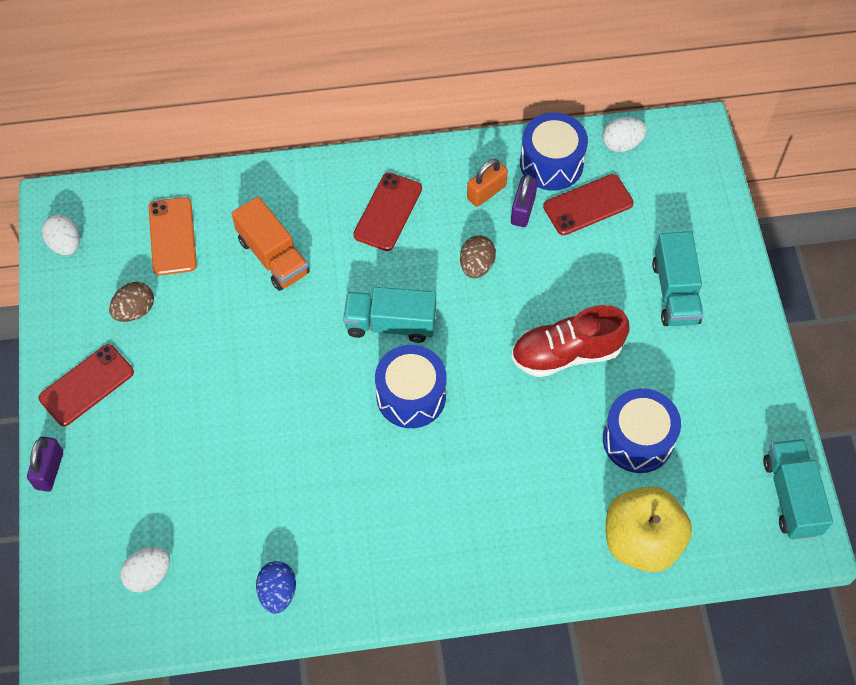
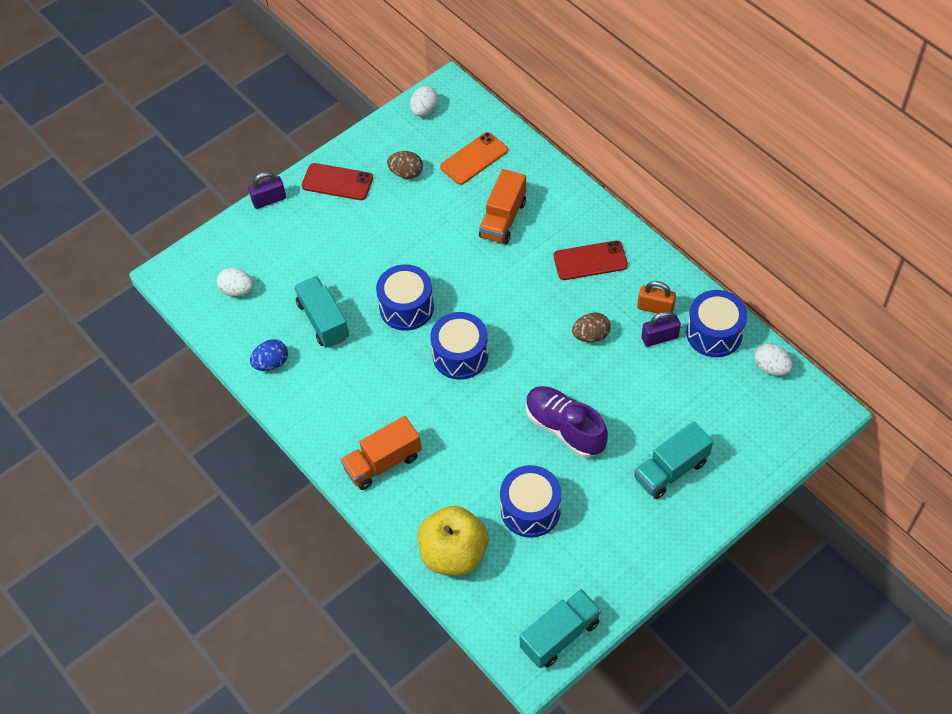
camera: 60 degrees right, 5 degrees down
turquoise truck [343,287,436,343] -> turquoise truck moved to [294,276,349,348]
red shoe [511,305,630,377] -> purple shoe [526,386,608,458]
red phone [543,174,634,235] -> none
none -> orange truck [341,416,422,490]
none -> blue drum [376,264,434,331]

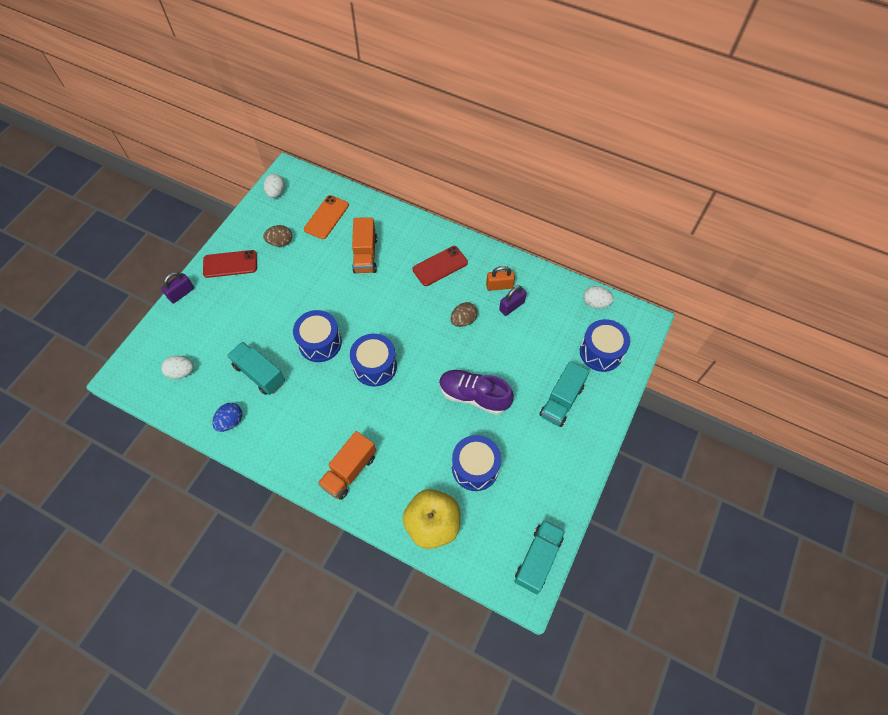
camera: 25 degrees left, 5 degrees up
blue drum [686,290,747,357] -> blue drum moved to [580,319,630,372]

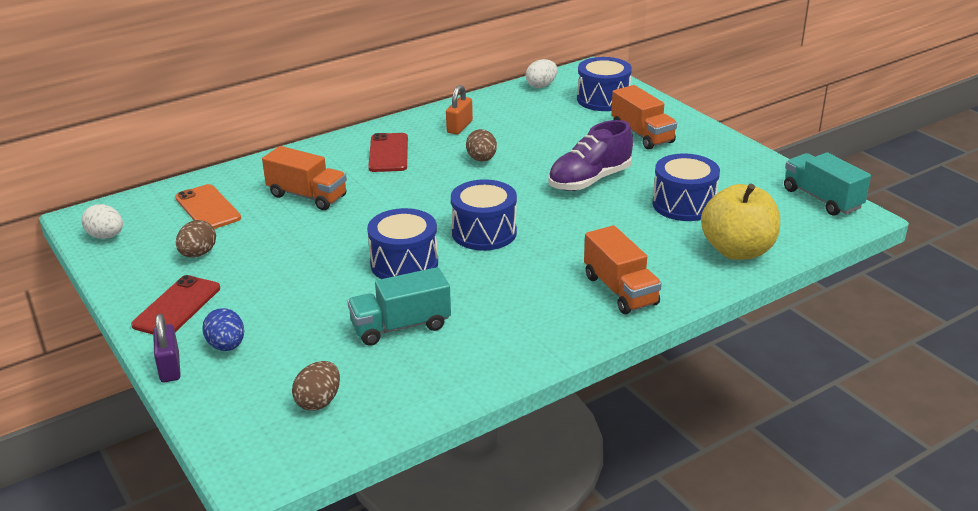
camera: 60 degrees left, 30 degrees down
white egg [161,356,194,379] -> brown egg [292,361,340,411]
blue egg [212,403,242,432] -> blue egg moved to [203,308,244,351]
purple padlock [499,285,527,316] -> none
turquoise truck [539,361,590,427] -> orange truck [611,85,677,150]

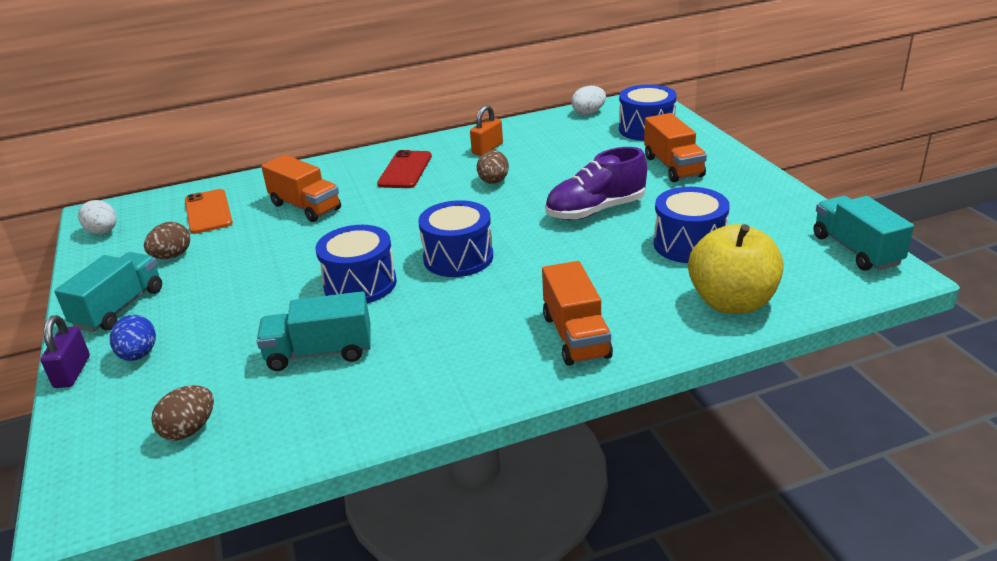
camera: 15 degrees right, 0 degrees up
red phone [131,275,220,334] -> turquoise truck [54,252,162,332]

